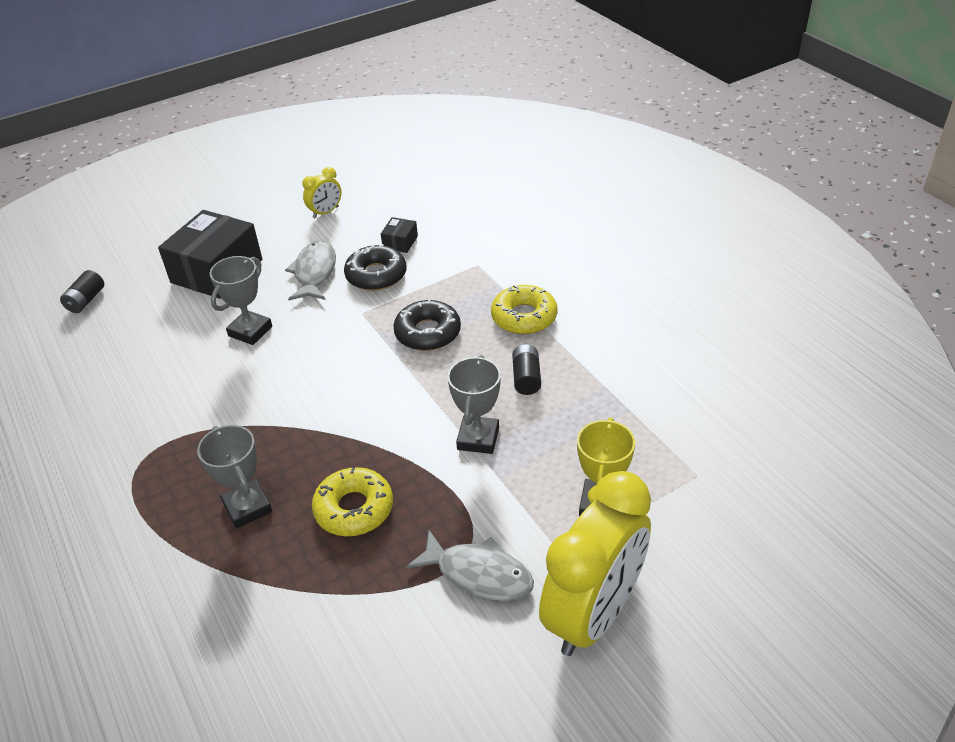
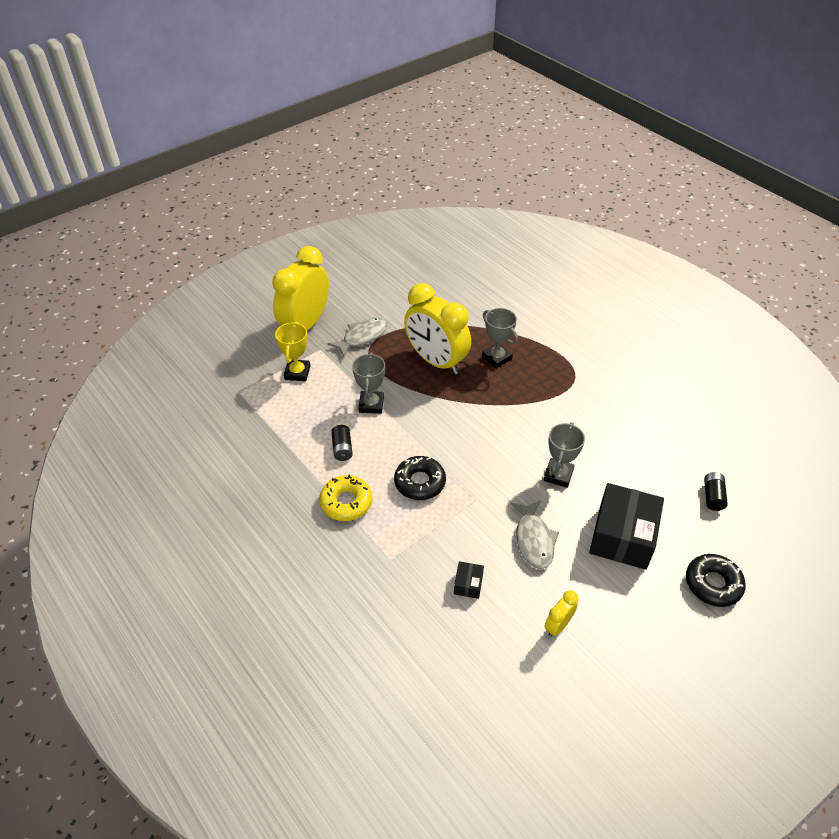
camera: 170 degrees right, 5 degrees up
yellow donut [312,467,393,536] -> yellow clock [404,283,471,374]
black donut [344,244,406,291] -> black donut moved to [686,554,746,607]
grey fish [406,530,534,601] -> grey fish turned 120 degrees clockwise [328,317,387,357]

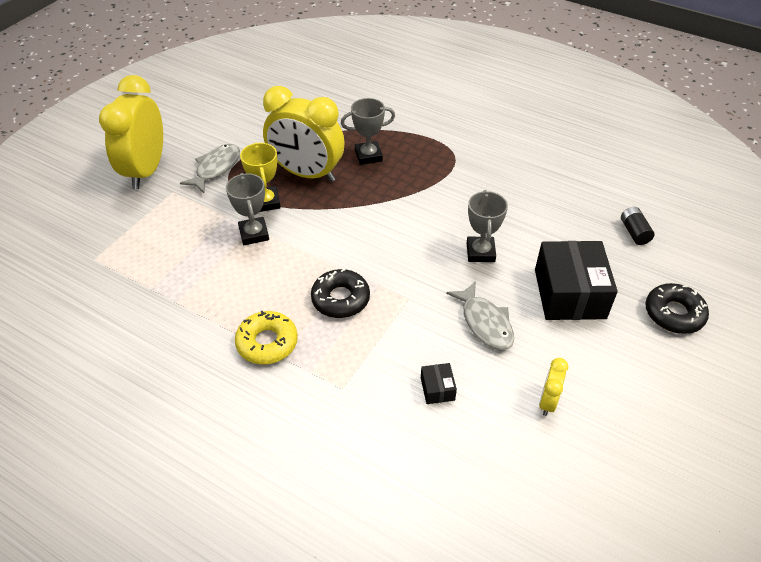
camera: 20 degrees left, 0 degrees up
yellow trophy [275,322,310,381] -> yellow trophy moved to [240,142,281,212]
black battery [331,425,353,461] -> none
grey trophy [482,308,518,368] -> grey trophy turned 45 degrees counterclockwise [341,98,395,165]

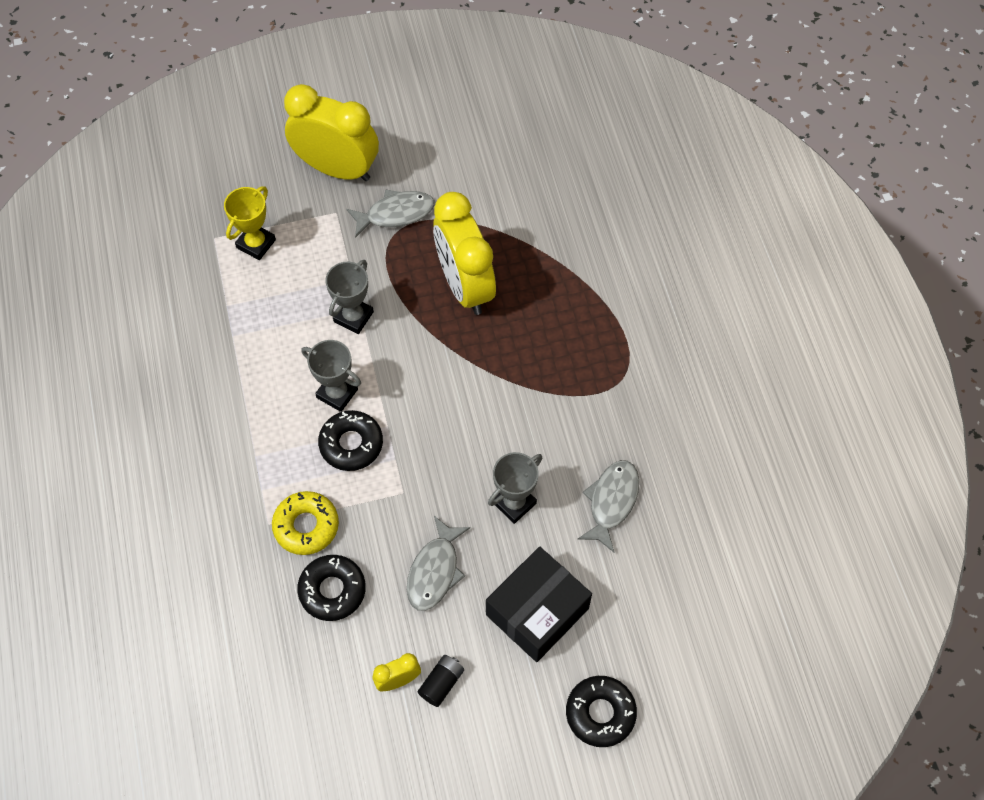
camera: 45 degrees right, 15 degrees up
yellow clock [99,75,163,189] -> yellow clock turned 60 degrees clockwise [284,84,379,181]
yellow donut [235,311,298,364] -> yellow donut moved to [272,491,339,555]
yellow trophy [240,142,281,212] -> yellow trophy moved to [224,186,276,260]
grey trophy [341,98,395,165] -> grey trophy moved to [301,340,361,412]
black box [421,363,457,404] -> black donut [297,555,366,621]
black battery [621,207,655,245] -> black battery moved to [418,655,464,707]
none -> grey fish [578,460,639,552]

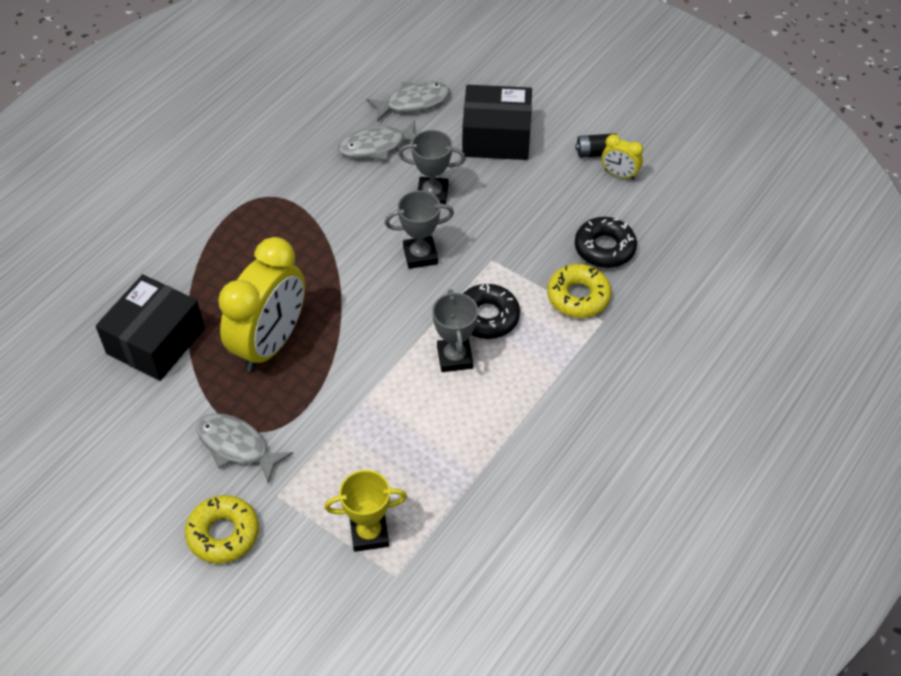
camera: 130 degrees left, 10 degrees down
yellow clock [284,84,379,181] -> yellow donut [185,495,259,564]
grey trophy [325,260,374,334] -> grey trophy moved to [385,190,454,269]
grey fish [407,516,470,611] -> grey fish moved to [367,81,450,122]
black donut [566,676,637,747] -> none
none -> black box [96,274,205,381]

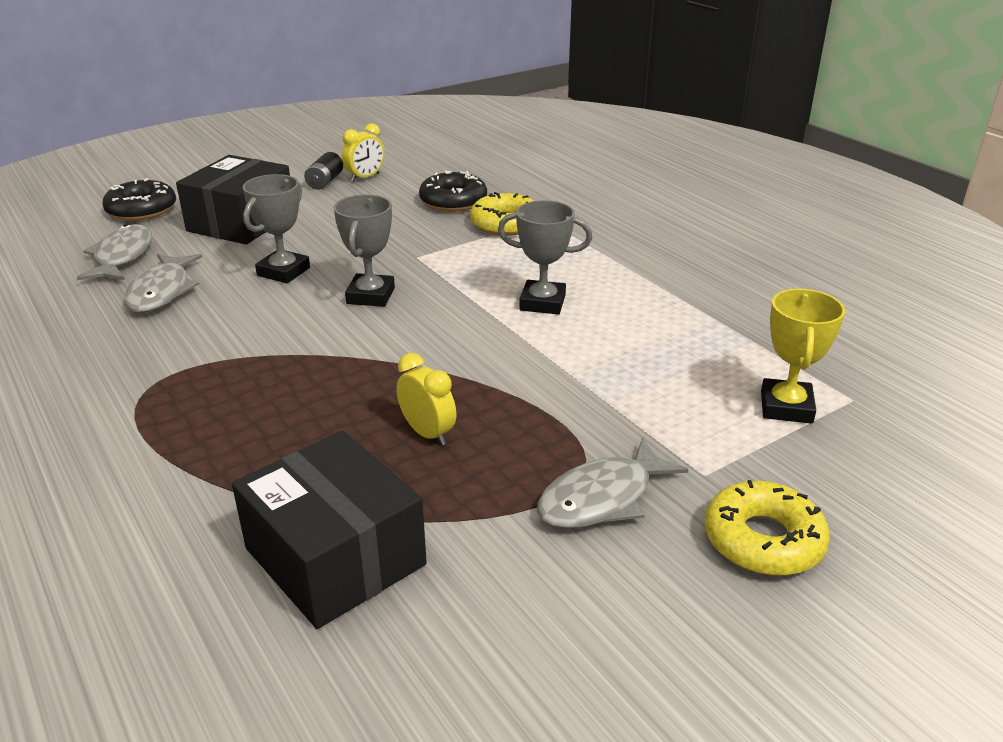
camera: 70 degrees left, 20 degrees down
yellow clock [218,237,305,372] -> yellow clock [396,353,457,446], size x0.43
black donut [463,284,520,339] -> black donut moved to [102,178,176,221]

